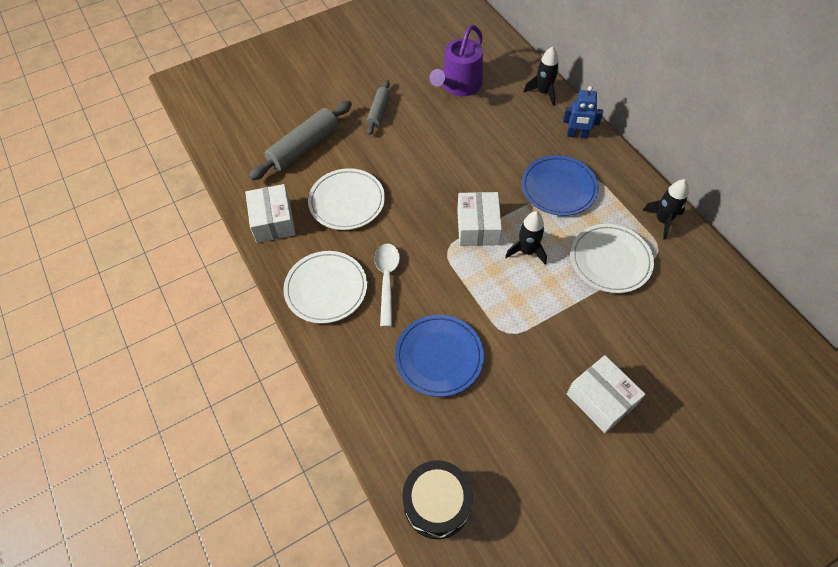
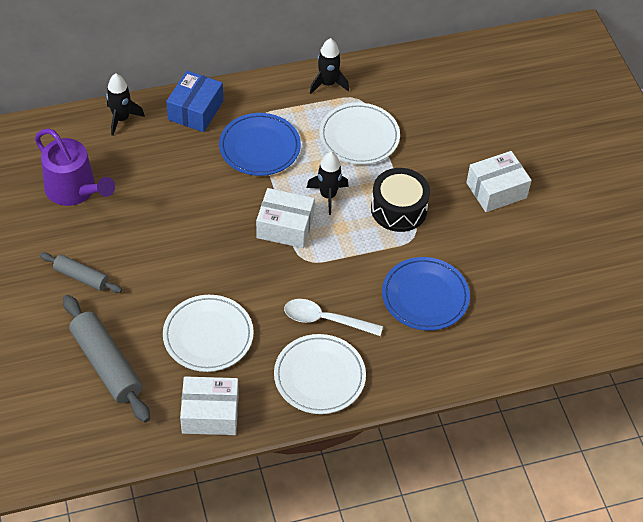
camera: 80 degrees left, 5 degrees down
black drum [402,460,473,539] -> black drum moved to [371,168,430,232]
blue robot [563,86,603,138] -> blue box [166,71,223,132]

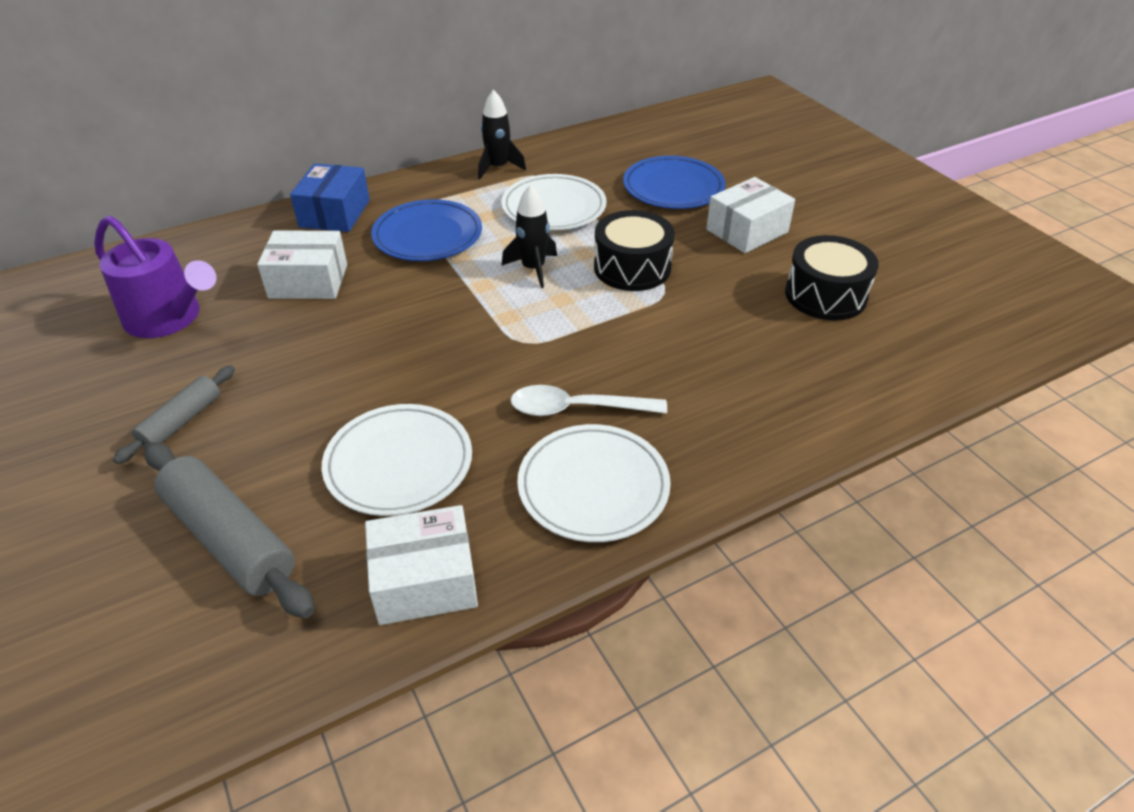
camera: 10 degrees left, 10 degrees down
grey rolling pin [40,252,122,293] -> grey rolling pin turned 75 degrees counterclockwise [113,366,235,464]
black rocket [106,73,145,136] -> none
white box [256,188,315,248] -> white box moved to [257,231,347,299]
blue plate [382,257,470,331] -> blue plate moved to [623,156,726,209]
none -> black drum [785,235,879,321]

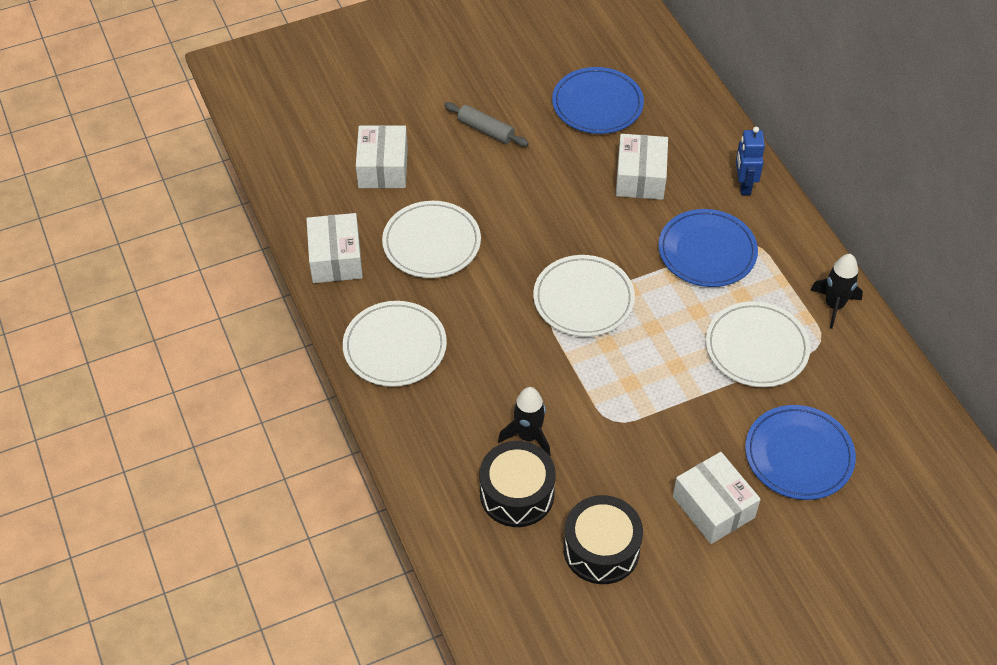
camera: 95 degrees right, 10 degrees up
purple watering can [94,216,217,338] -> blue plate [552,67,644,134]
grey rolling pin [144,442,314,619] -> white box [356,125,408,188]
blue box [290,163,370,232] -> blue robot [736,127,765,195]
black rocket [502,185,557,288] -> black rocket moved to [498,387,551,456]
white spoon [510,385,667,416] -> none
black drum [594,210,675,291] -> black drum moved to [480,441,556,527]
none -> white plate [533,255,635,337]

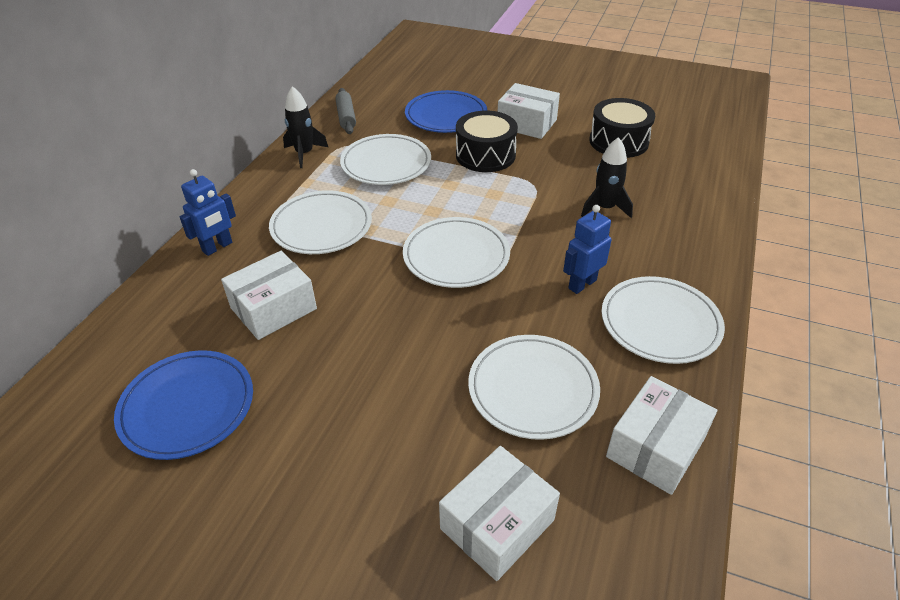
camera: 135 degrees left, 10 degrees down
grey rolling pin [444,102,529,147] -> grey rolling pin moved to [335,88,356,134]
black drum [480,441,556,527] -> black drum moved to [456,111,518,172]
blue plate [658,209,758,287] -> white plate [269,190,372,254]
white box [673,452,761,544] -> white box turned 75 degrees counterclockwise [498,83,560,139]
none -> blue robot [563,205,612,294]

